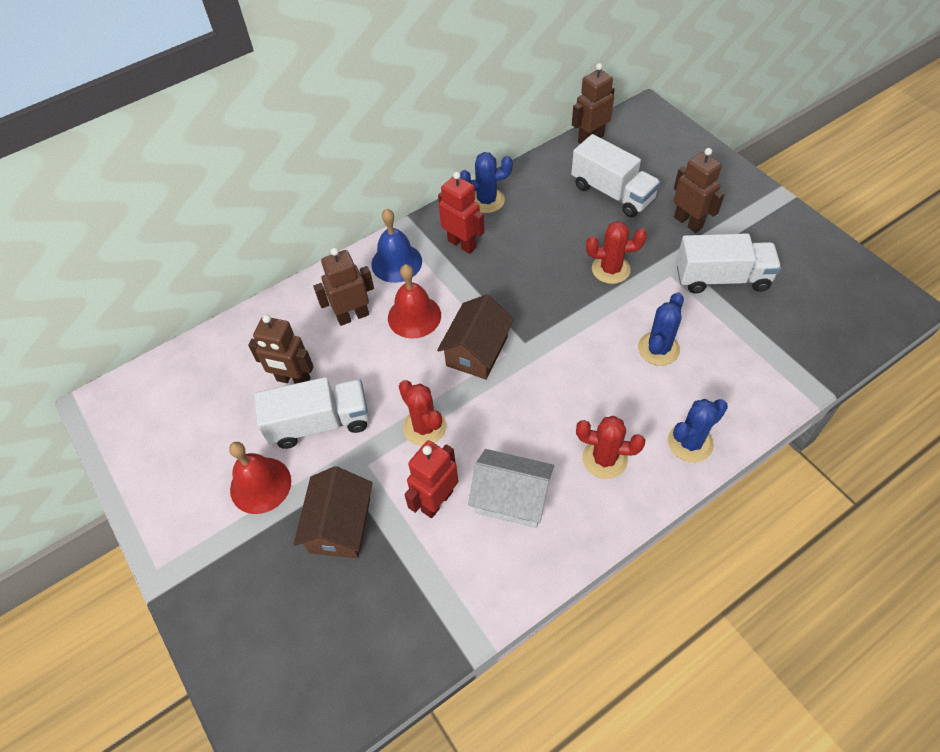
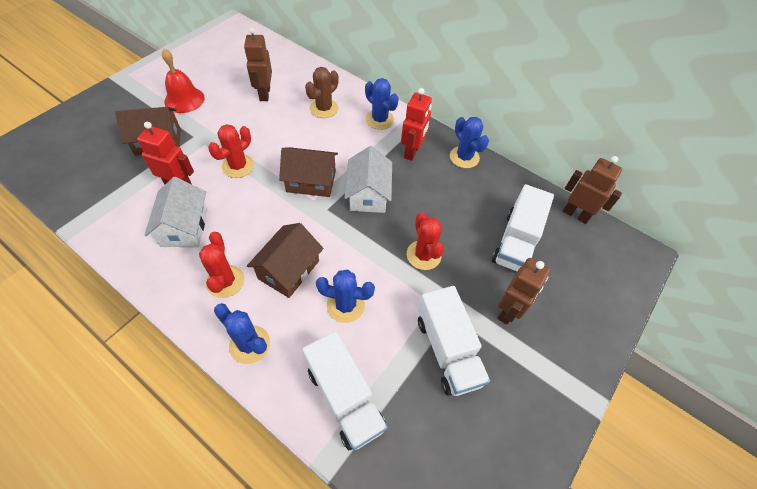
camera: 65 degrees right, 0 degrees up
white truck [254,377,369,449] -> white truck moved to [302,331,388,450]
brown robot [313,248,374,326] -> brown cactus [305,67,338,118]
blue bell [371,209,422,283] -> blue cactus [365,78,399,130]
red bell [388,264,441,339] -> none
none -> brown house [247,223,323,298]
none -> white house [344,146,392,213]

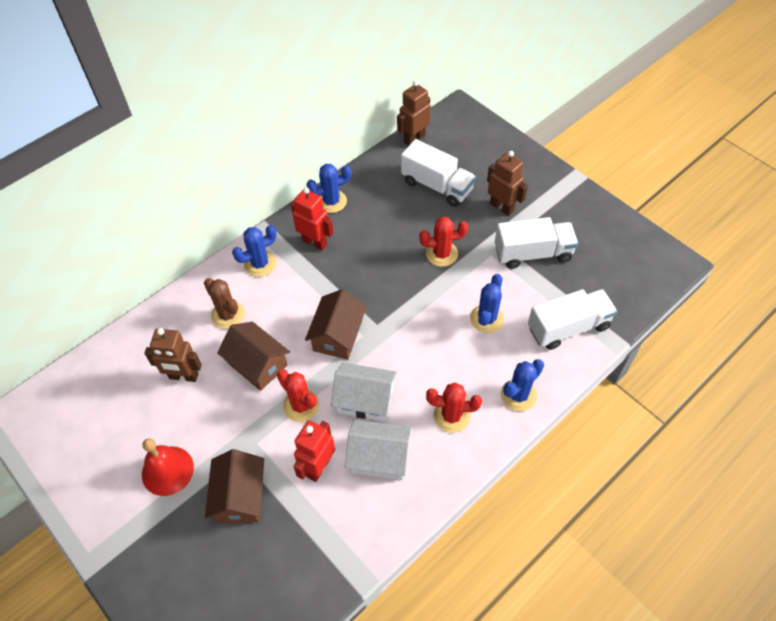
camera: 75 degrees left, 0 degrees up
brown house [247,223,323,298] -> brown house moved to [217,322,290,391]
white house [344,146,392,213] -> white house moved to [331,362,397,422]

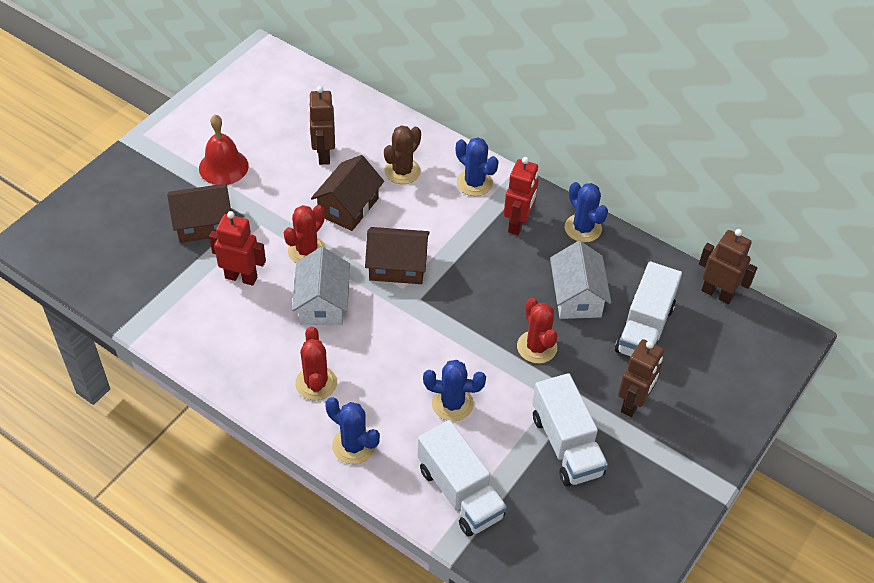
camera: 75 degrees right, 5 degrees down
white house [345,420,412,480] -> white house moved to [550,241,611,319]

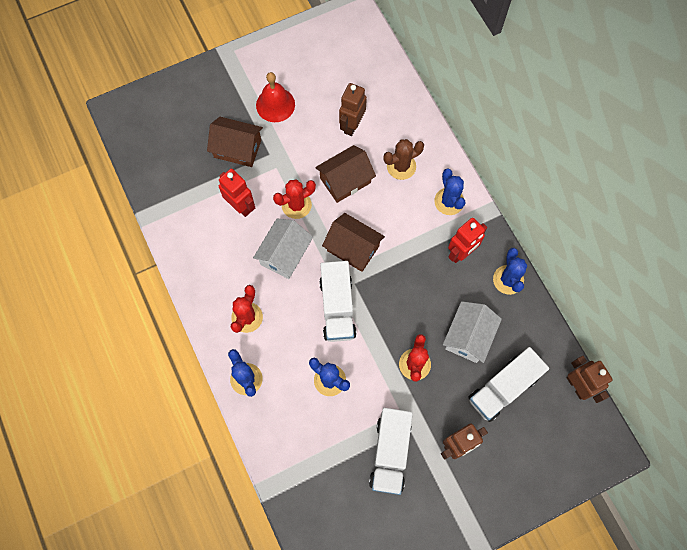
camera: 30 degrees right, 20 degrees up
white truck [418,420,507,536] -> white truck moved to [319,261,357,342]

